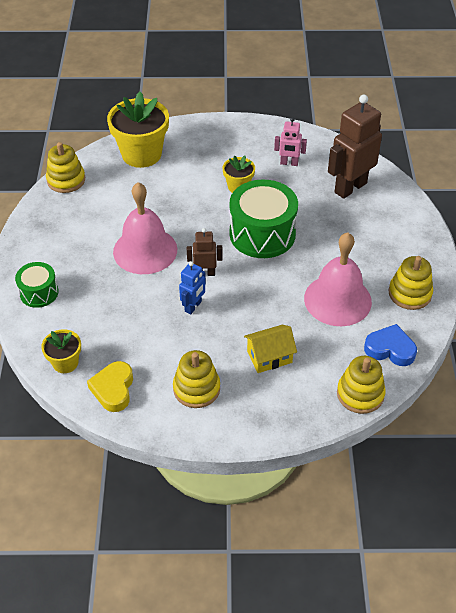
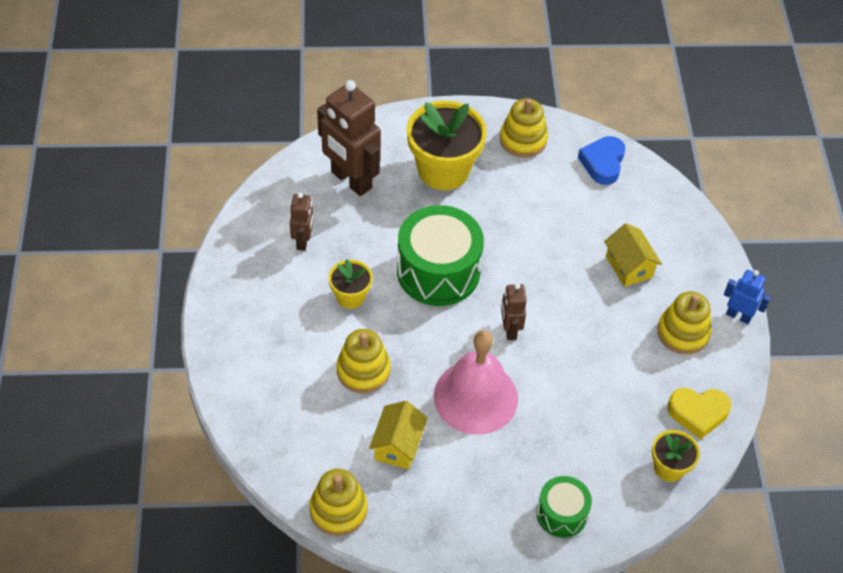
camera: 95 degrees left, 5 degrees up
yellow flower pot [107,92,169,168] -> yellow flower pot moved to [407,100,487,190]
blue robot [179,261,206,314] -> blue robot moved to [724,270,771,324]
pink robot [274,117,307,166] -> brown robot [290,193,314,251]
pink bell [304,233,372,326] -> none
yellow stacking toy [337,356,386,414] -> yellow stacking toy moved to [336,329,391,393]
none -> yellow house [369,401,428,469]

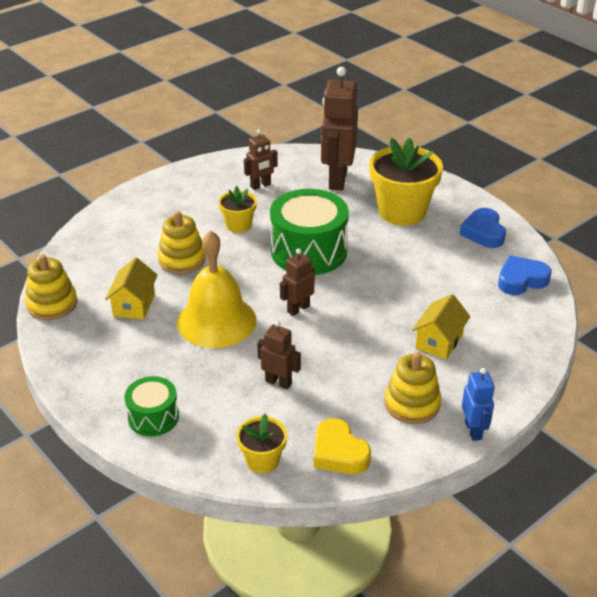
camera: 55 degrees right, 15 degrees down
yellow house [369,401,428,469] -> yellow house turned 60 degrees counterclockwise [105,257,158,320]
pink bell [434,331,518,435] -> yellow bell [177,230,256,348]
yellow stacking toy [500,98,548,158] -> blue heart [460,208,506,248]
none -> brown robot [257,321,301,390]

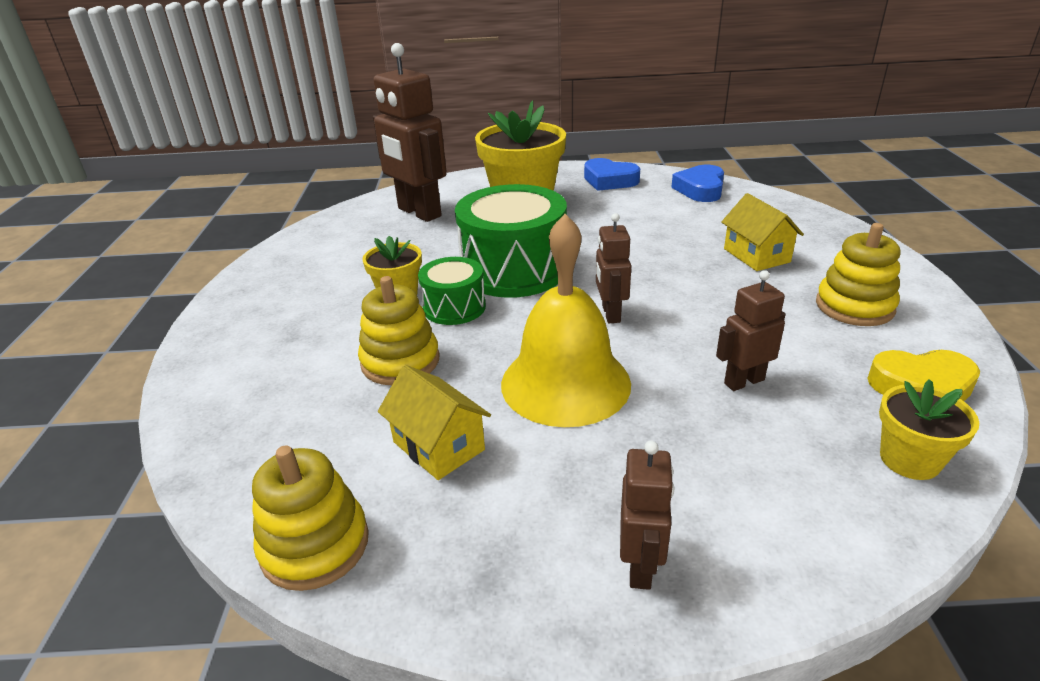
camera: 50 degrees left, 5 degrees down
green drum [124,376,179,437] -> green drum moved to [418,257,486,325]
brown robot [244,129,278,190] -> brown robot moved to [620,440,675,590]
blue robot [462,368,495,441] -> none

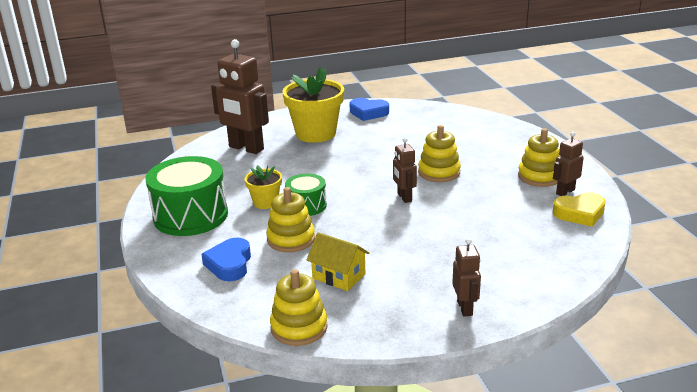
camera: 15 degrees left, 5 degrees down
green drum [455,184,567,298] -> green drum moved to [146,156,228,236]
yellow bell [501,214,631,427] -> none
blue heart [671,165,724,202] -> blue heart moved to [201,237,251,281]
brown robot [716,270,786,391] -> brown robot moved to [553,132,584,196]
yellow house [721,193,804,271] -> none
yellow flower pot [879,379,979,480] -> none
none -> yellow stacking toy [418,125,461,182]

